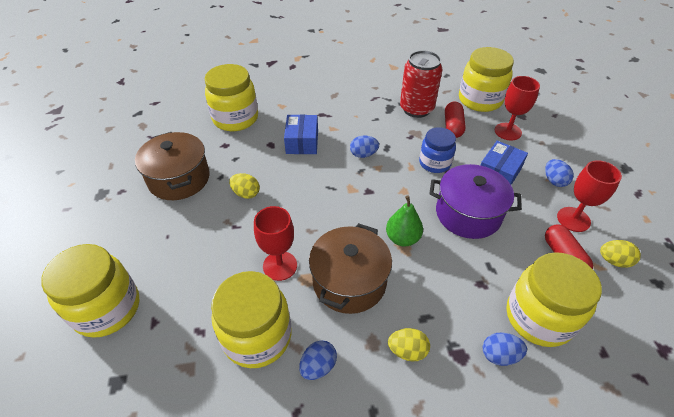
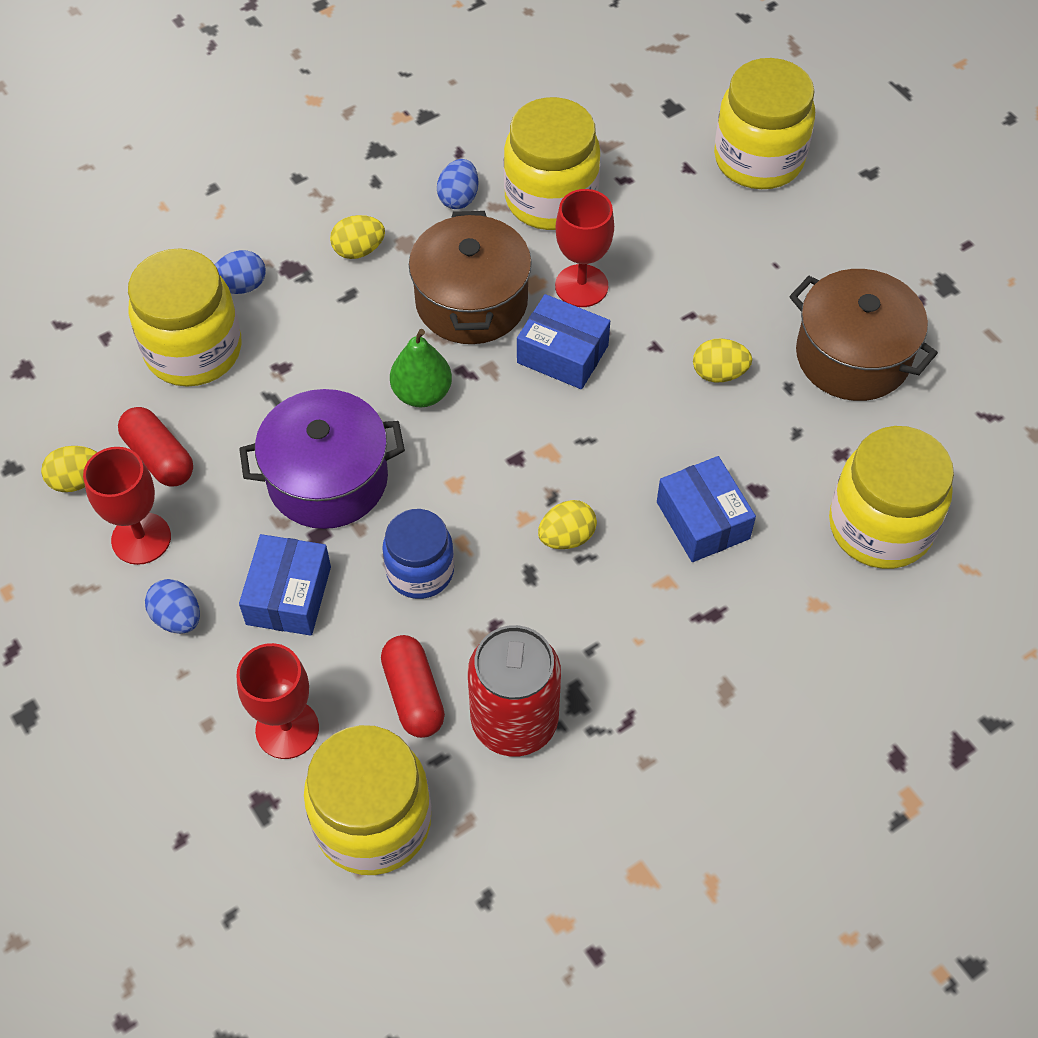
camera: 155 degrees right, 10 degrees up
blue egg [350,135,379,158] -> yellow egg [538,500,597,549]
none -> blue box [517,294,610,389]

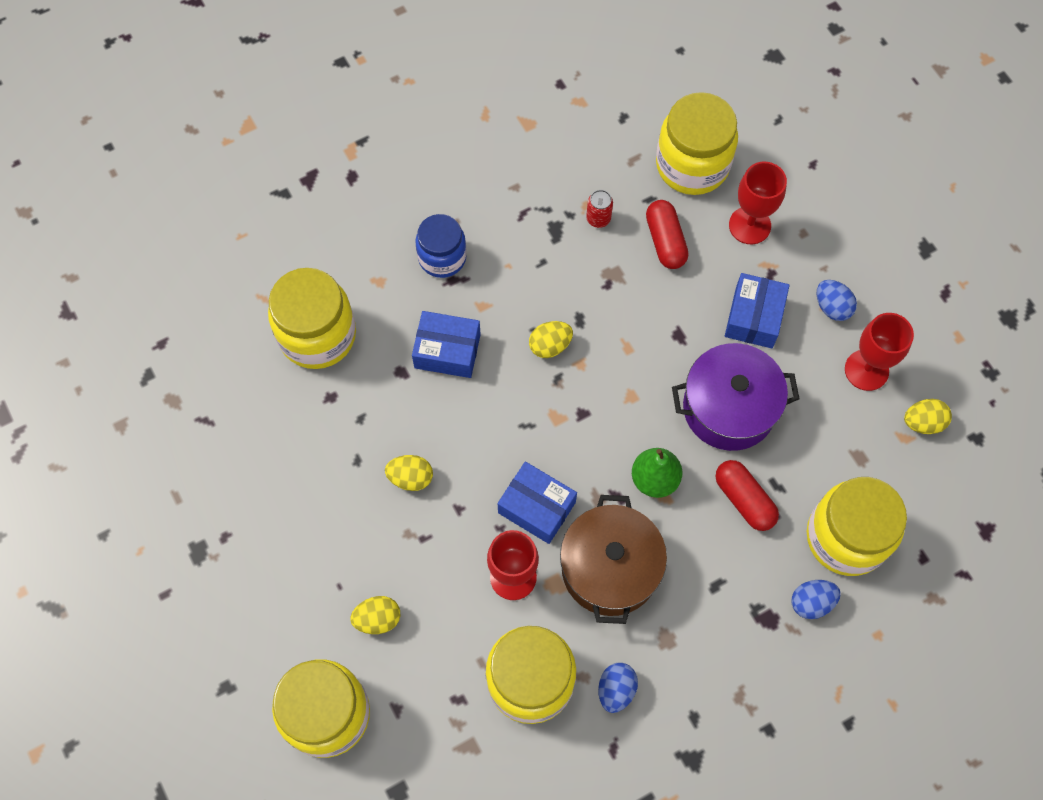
camera: 175 degrees left, 10 degrees up
red capsule [118,407,193,487] -> red capsule moved to [716,460,779,531]
yellow egg [330,215,385,259] -> yellow egg moved to [350,596,400,634]
blue jar [382,509,454,599] -> blue jar moved to [415,214,467,278]
red can [468,625,561,756] -> red can [586,190,613,228], size x0.42
blue box [657,456,756,562] -> blue box turned 60 degrees counterclockwise [412,311,481,378]
brown pot [789,269,938,401] -> none

